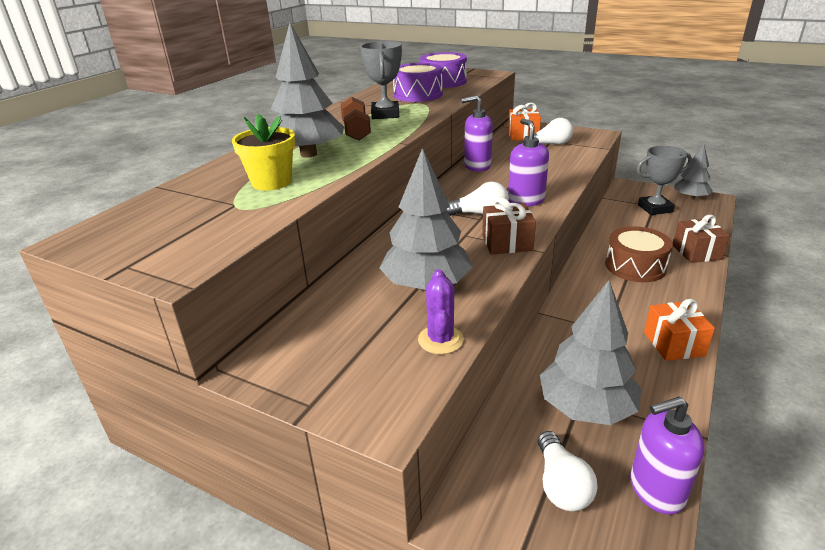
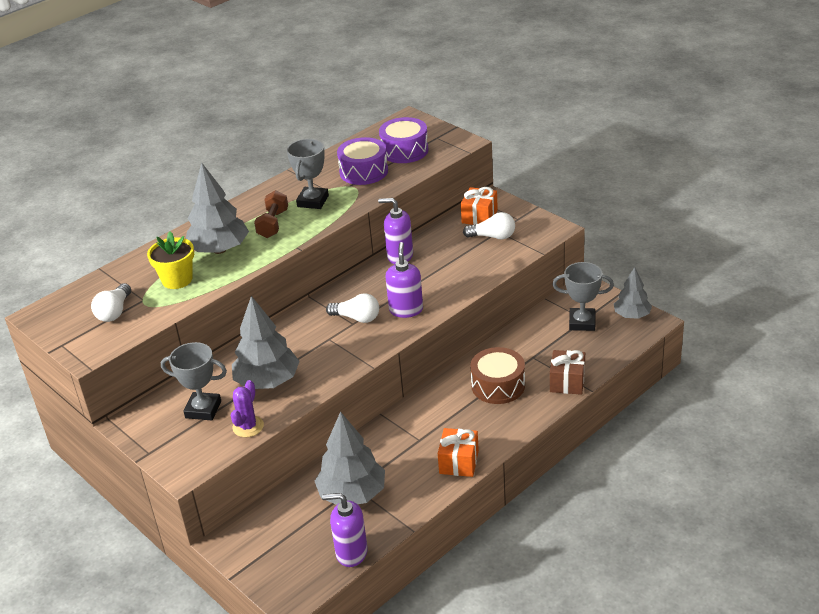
camera: 20 degrees right, 5 degrees up
brown gift [482,197,536,255] -> none
white light bulb [538,431,597,511] -> white light bulb moved to [91,283,131,322]
none -> grey trophy [161,342,227,420]

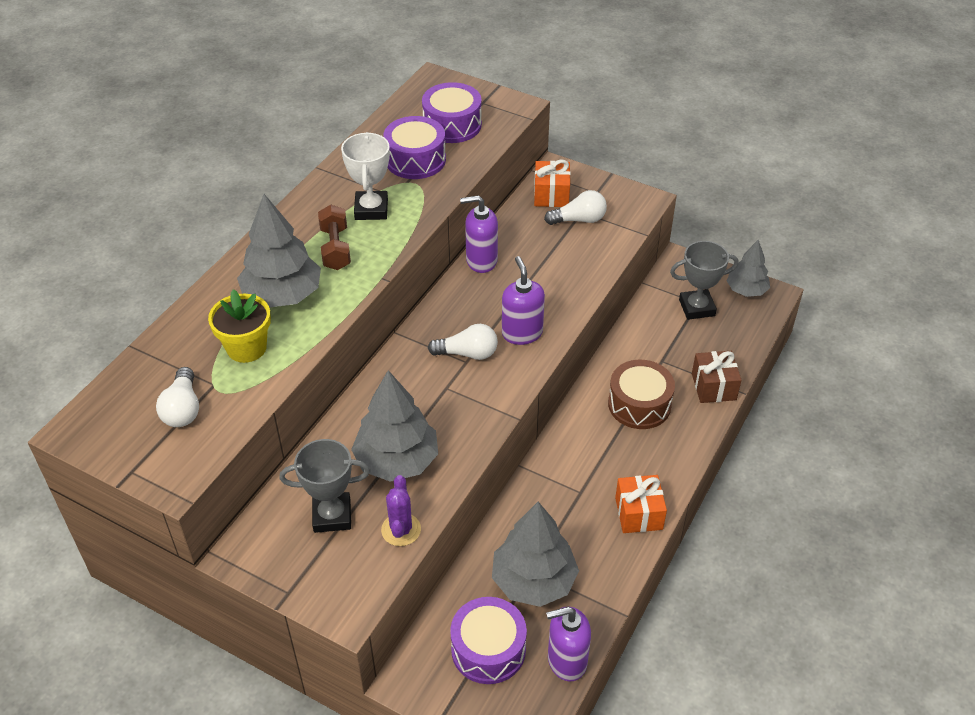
camera: 20 degrees left, 10 degrees up
grey trophy [287,139,329,209] -> white trophy [341,132,390,220]
none -> purple drum [450,597,527,684]

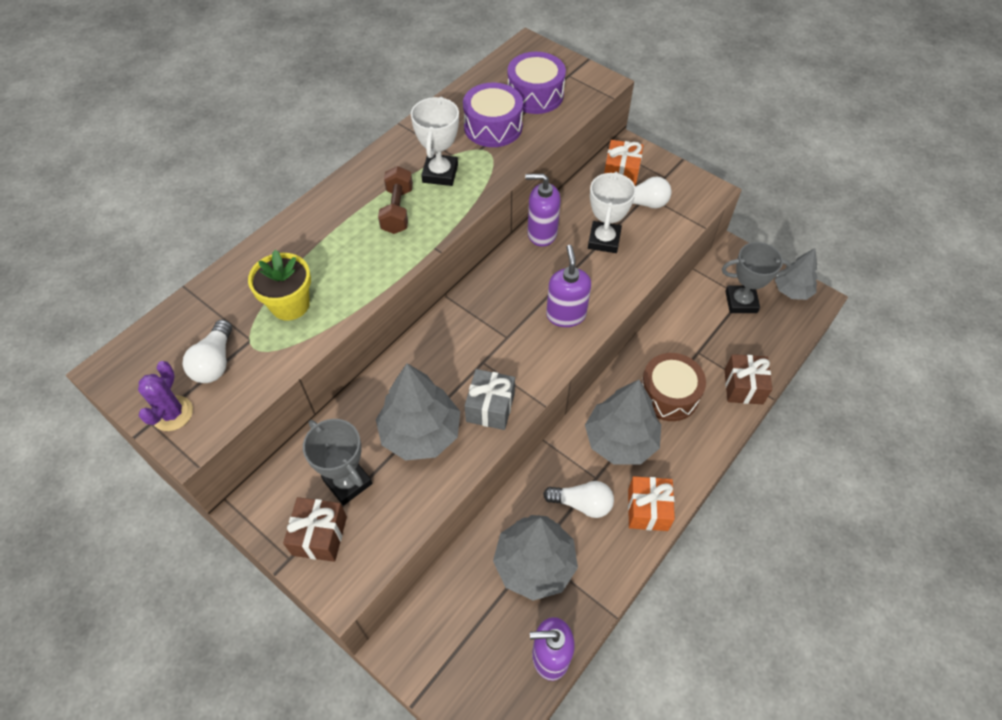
camera: 10 degrees right, 10 degrees up
grey tree [237,194,321,308] -> grey tree moved to [585,380,661,465]
grey trophy [279,439,370,533] -> grey trophy turned 45 degrees clockwise [303,419,372,506]
purple cactus [381,475,421,546] -> purple cactus moved to [138,361,193,431]
white light bulb [428,324,498,360] -> white light bulb moved to [543,481,614,518]
purple drum [450,597,527,684] -> none
none -> brown gift [283,497,347,562]
none -> grey gift [465,369,515,430]
none -> white trophy [588,172,636,253]

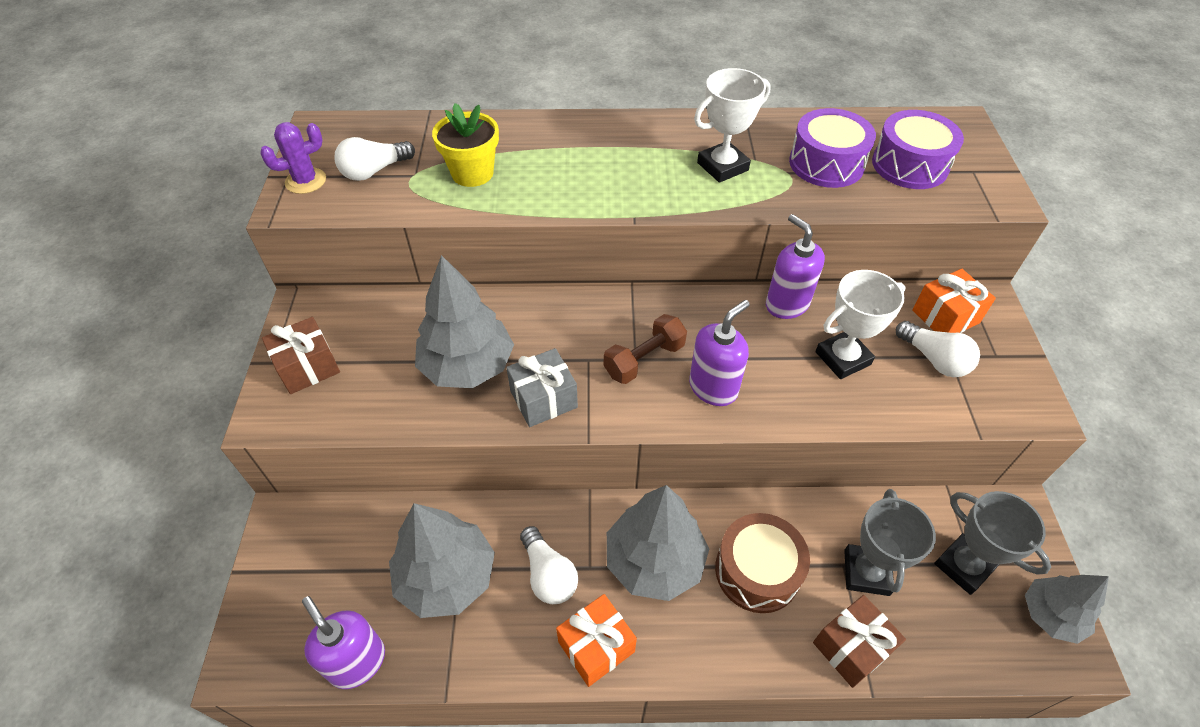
camera: 50 degrees right, 5 degrees down
grey trophy [303,419,372,506] -> grey trophy moved to [844,489,936,596]
brown dumbbell [378,166,413,234] -> brown dumbbell moved to [604,314,687,384]

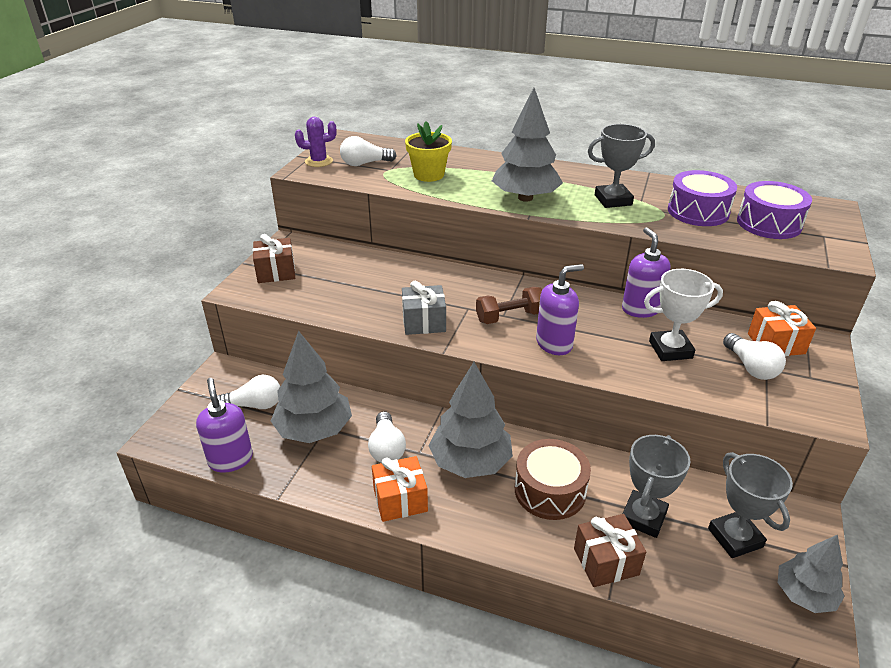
camera: 20 degrees right, 15 degrees down
grey tree [415,255,514,388] -> grey tree moved to [492,88,563,202]
white trophy [694,68,771,183] -> grey trophy [588,124,655,208]
none -> white light bulb [217,375,280,409]

